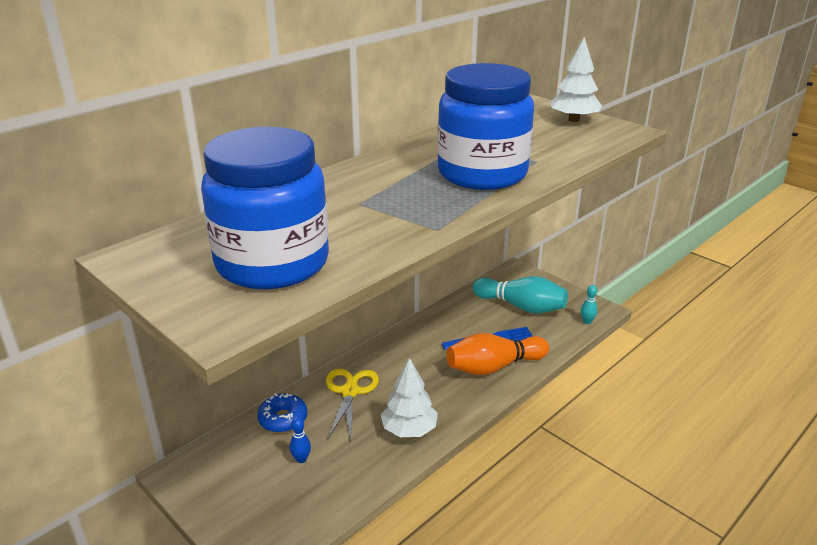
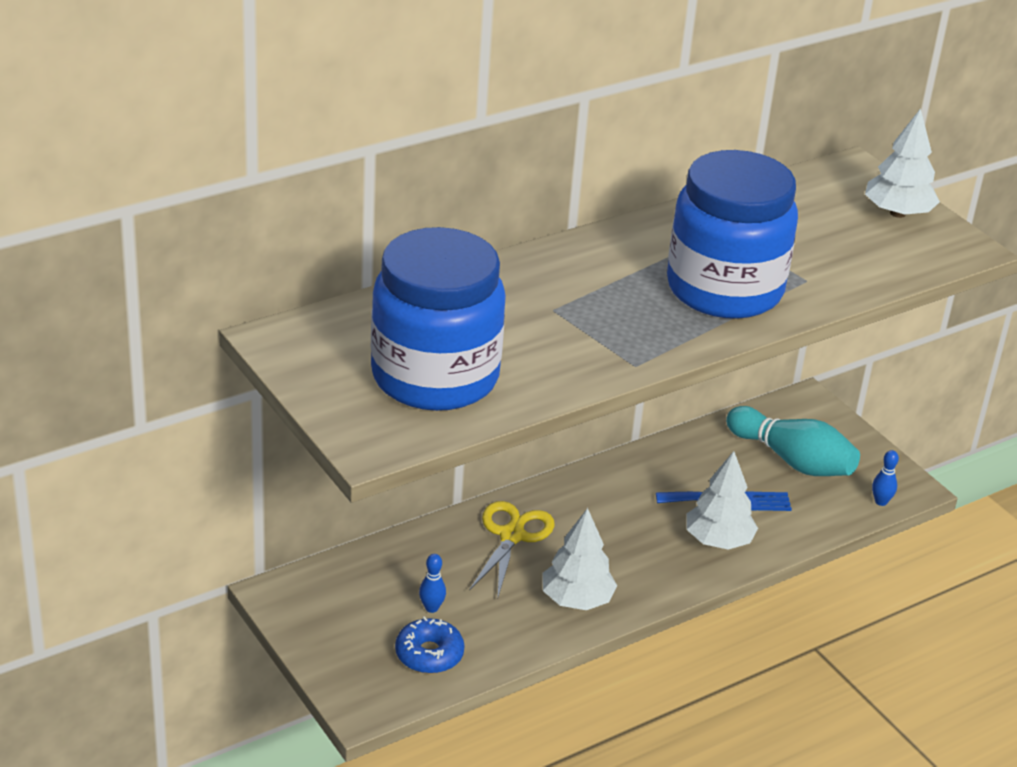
camera: 10 degrees right, 5 degrees up
blue donut [257,393,307,433] -> blue donut moved to [395,616,465,674]
orange bowling pin [446,333,549,375] -> white tree [687,451,758,550]
turquoise bowling pin [581,285,598,324] -> blue bowling pin [872,450,899,506]

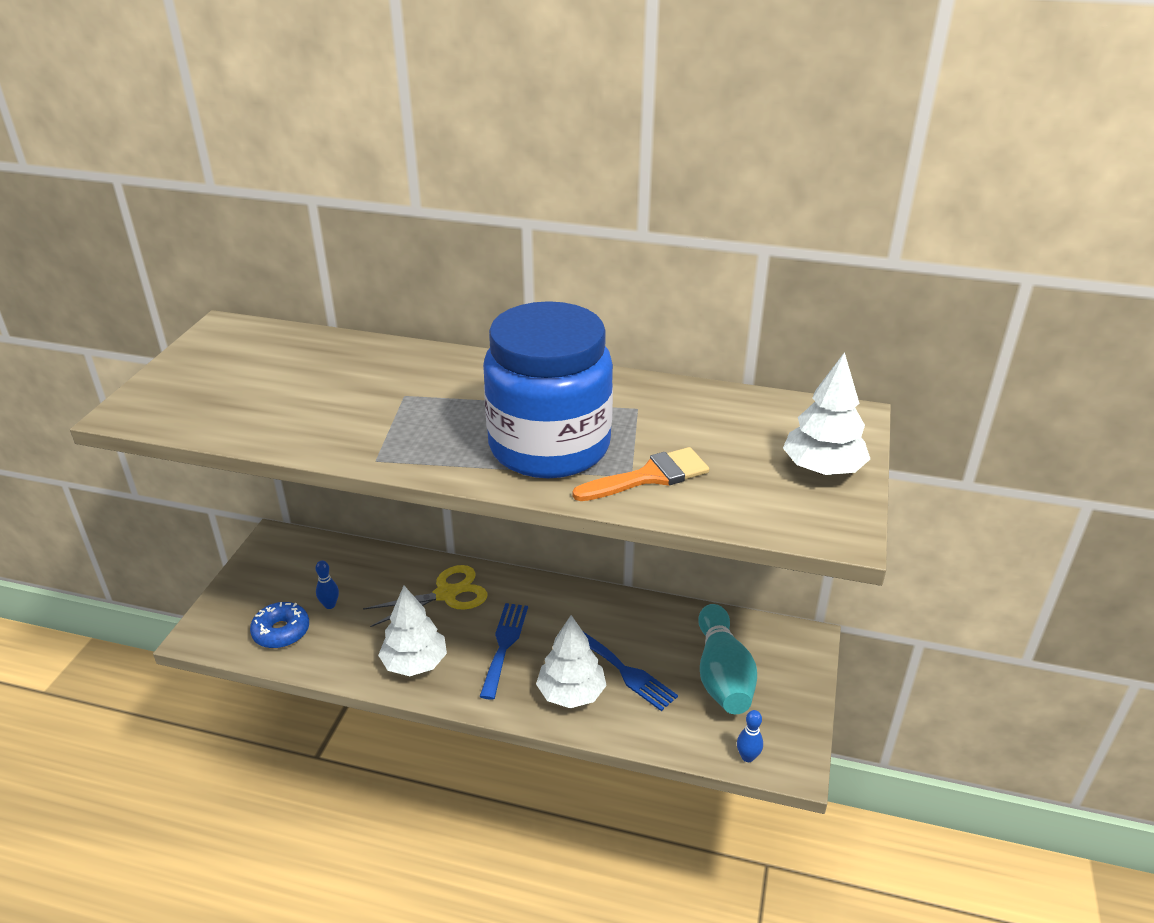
camera: 50 degrees right, 0 degrees up
blue jar [371,227,506,411] -> none
none -> blue fork [479,603,528,700]
none -> orange brush [573,447,709,501]

